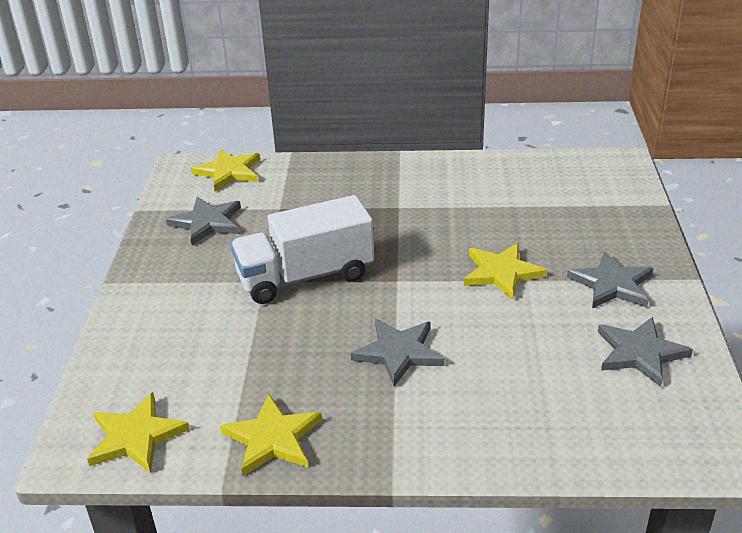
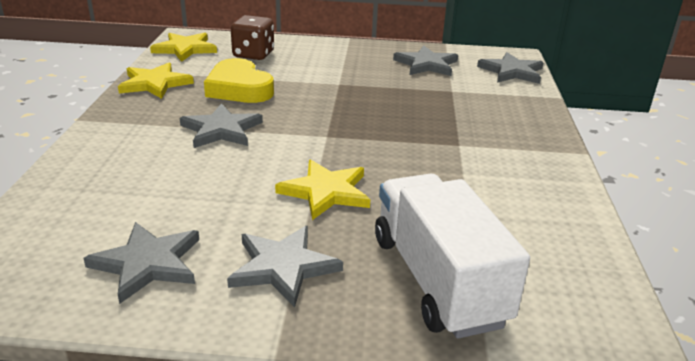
camera: 90 degrees right, 5 degrees down
yellow star [191,149,260,191] -> grey star [477,52,544,84]
white truck [230,195,374,304] -> white truck moved to [375,174,530,339]
none -> yellow heart [204,58,274,103]
none -> brown dice [231,15,274,60]

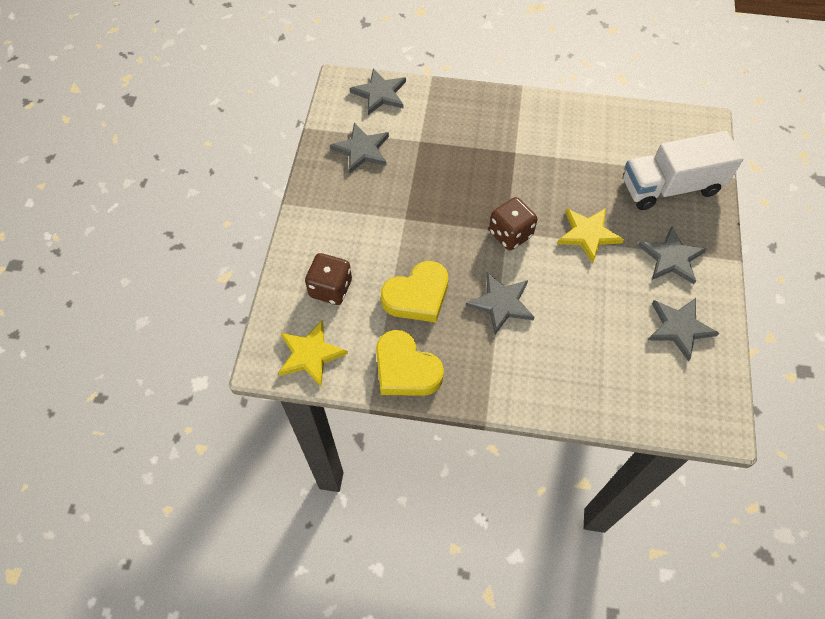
camera: 85 degrees left, 30 degrees up
yellow star [118,62,194,99] -> yellow heart [376,330,444,396]
none -> brown dice [489,197,538,250]

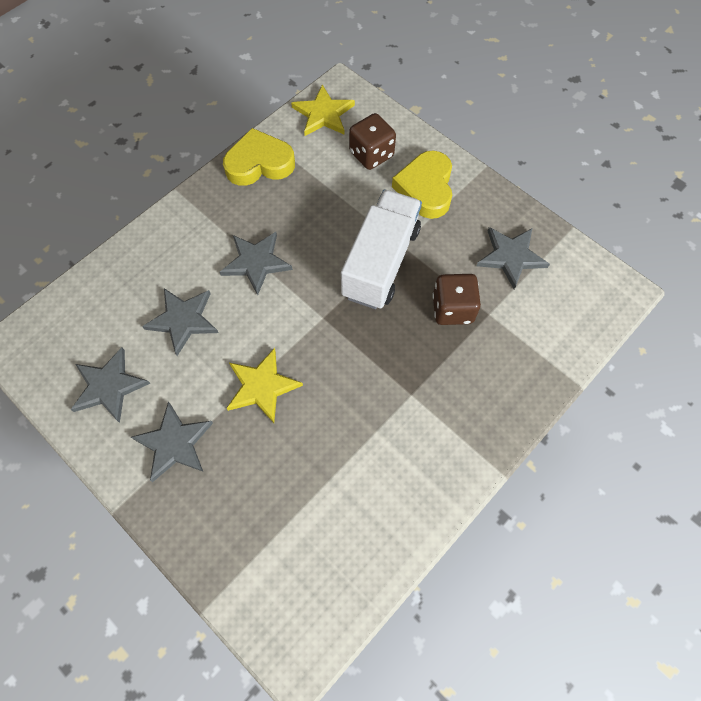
camera: 125 degrees right, 5 degrees up
grey star [350,68,406,115] -> grey star moved to [142,288,218,356]
yellow heart [381,261,448,322] -> yellow heart moved to [392,151,452,219]
brown dice [489,197,538,250] -> brown dice moved to [432,274,481,325]
white truck [623,131,743,210] -> white truck moved to [341,189,422,309]

